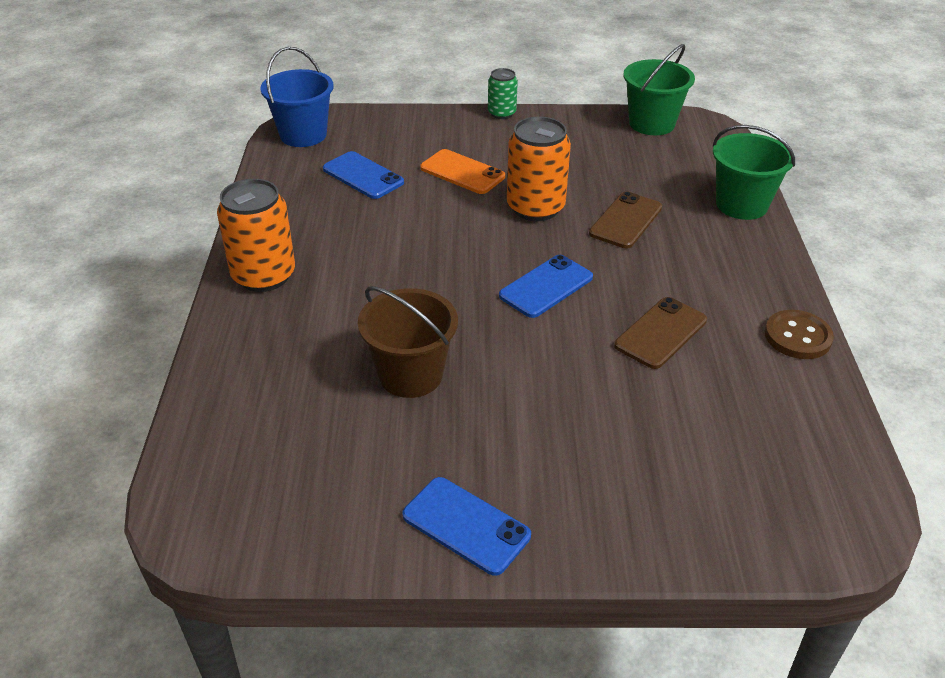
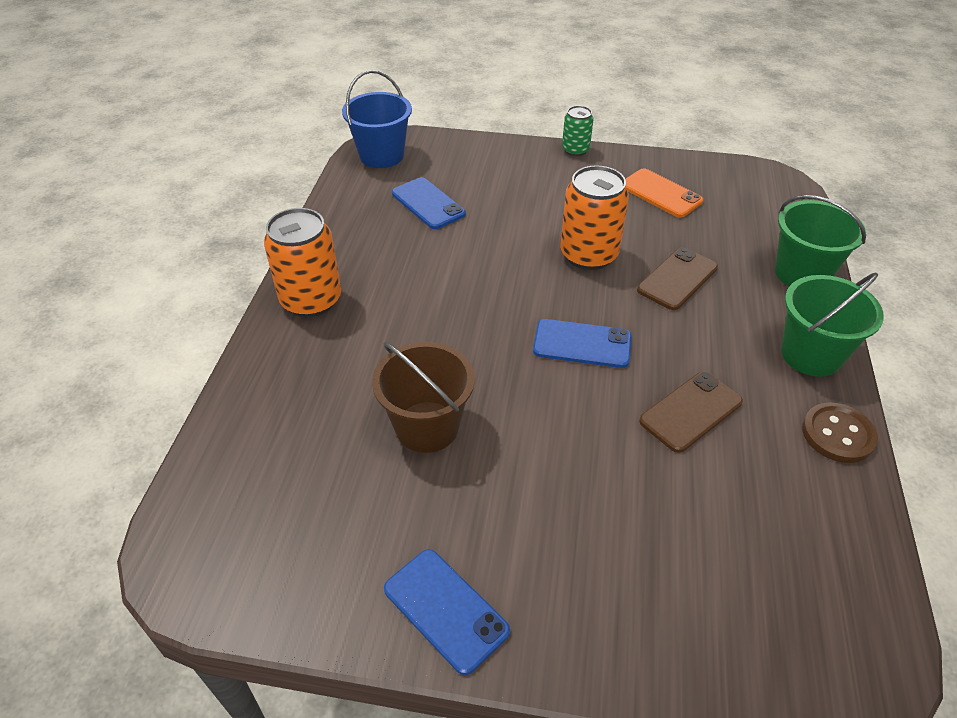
camera: 10 degrees right, 5 degrees up
orange phone [420,149,505,194] -> orange phone moved to [625,169,703,218]
blue phone [499,255,593,318] -> blue phone turned 45 degrees clockwise [533,319,632,368]
green bucket [623,44,695,135] -> green bucket moved to [781,273,884,377]

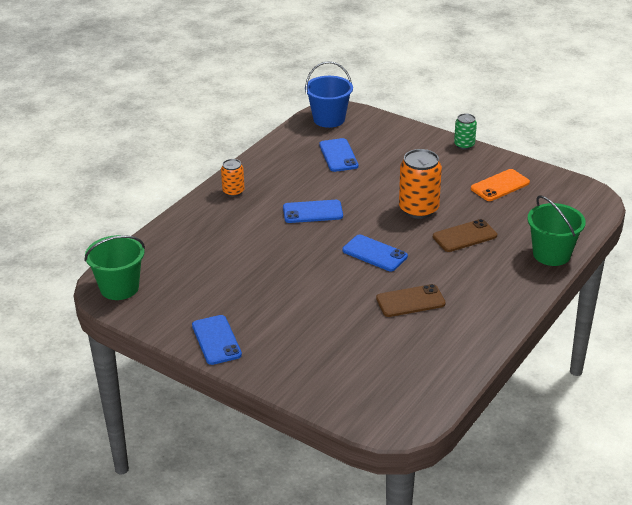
camera: 25 degrees right, 10 degrees down
orange can [264,208,341,317] -> orange can [221,159,244,197], size x0.56
brown bucket [372,342,475,453] -> none
orange phone [625,169,703,218] -> orange phone turned 75 degrees clockwise [471,169,530,201]
green bucket [781,273,884,377] -> green bucket moved to [84,235,145,300]
brown button [802,403,878,463] -> none
none -> blue phone [283,200,343,223]

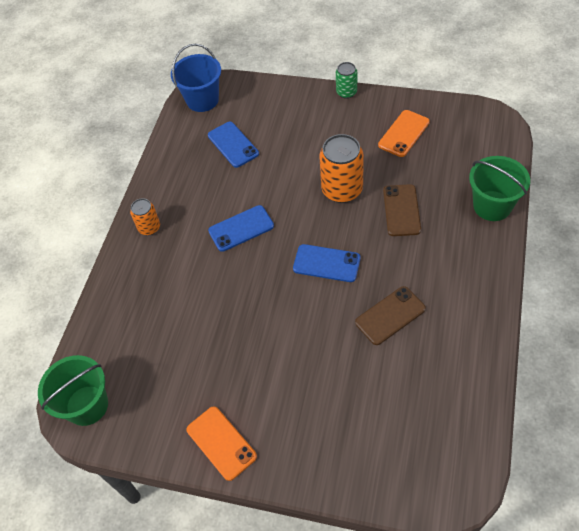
camera: 15 degrees left, 20 degrees up
blue phone [192,315,242,365] -> orange phone [187,406,257,481]
brown phone [433,219,497,252] -> brown phone turned 45 degrees counterclockwise [383,184,421,236]

